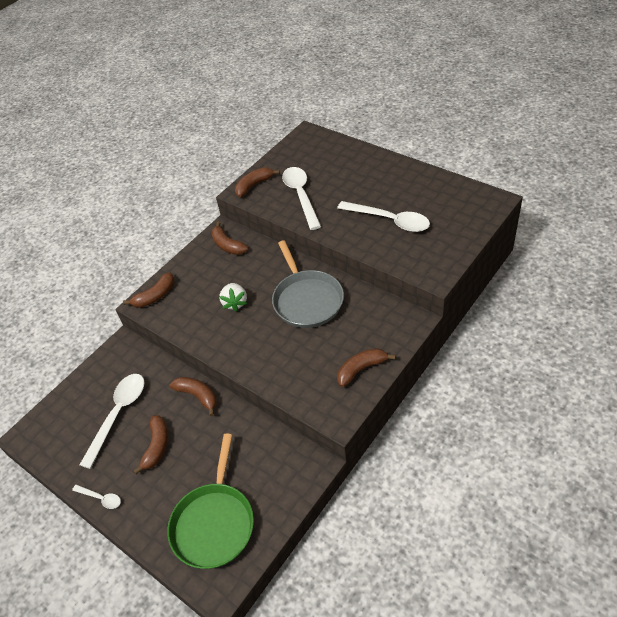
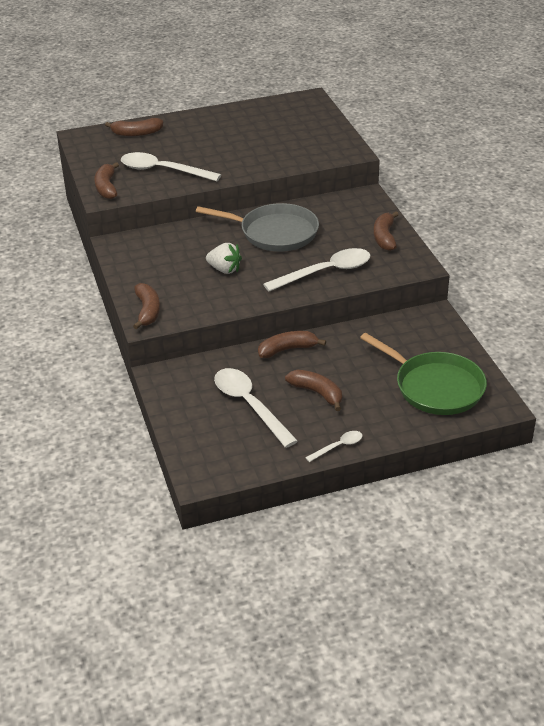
camera: 60 degrees left, 10 degrees down
brown banana [211,222,248,255] -> brown banana moved to [105,118,163,136]
white spoon [337,201,430,232] -> white spoon moved to [263,248,370,292]

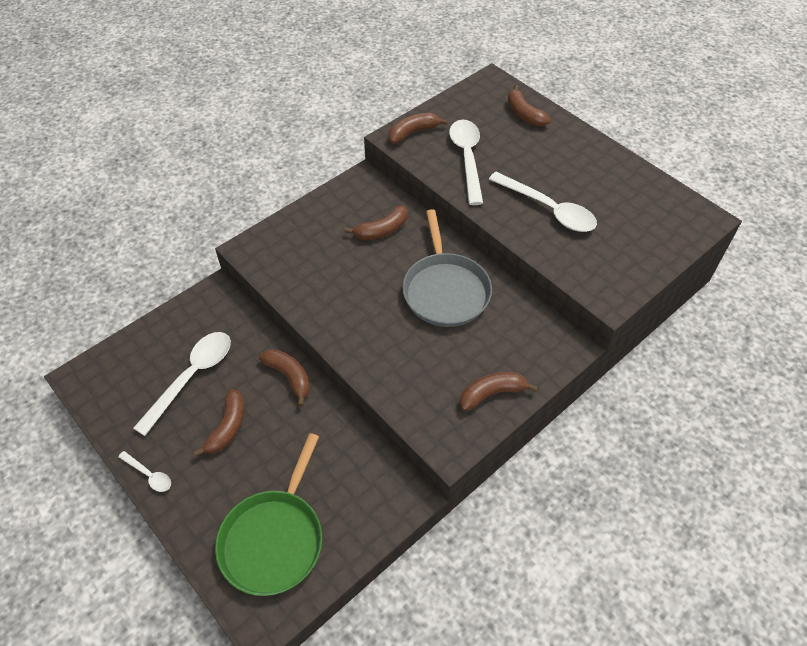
camera: 65 degrees right, 15 degrees up
brown banana [133,283,160,329] -> brown banana moved to [345,205,408,240]
white strawberry [206,243,242,274] -> none
white spoon [263,248,370,292] -> white spoon moved to [488,172,597,232]

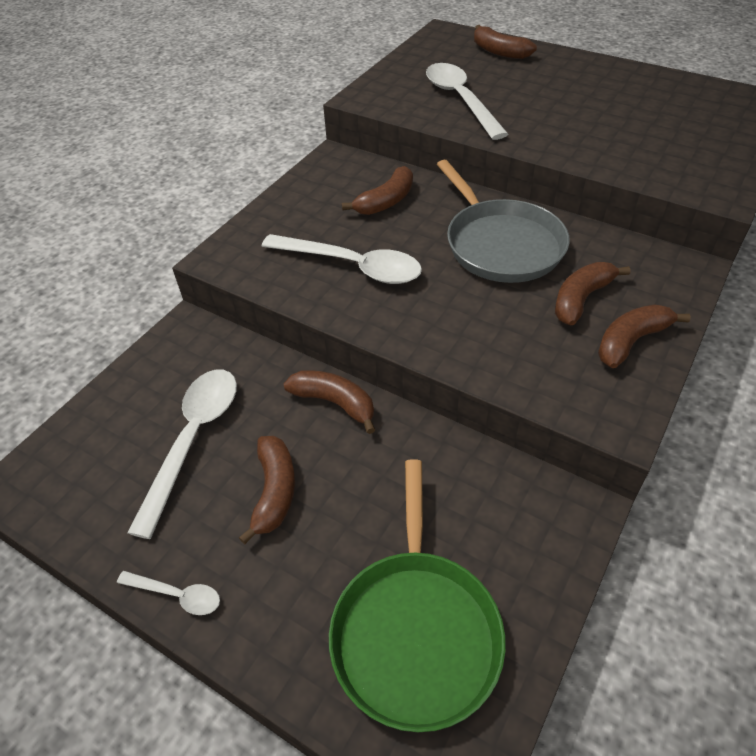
camera: 15 degrees left, 5 degrees down
brown banana [389,113,448,144] -> brown banana moved to [555,262,631,325]
white spoon [488,172,597,232] -> white spoon moved to [262,234,422,284]

